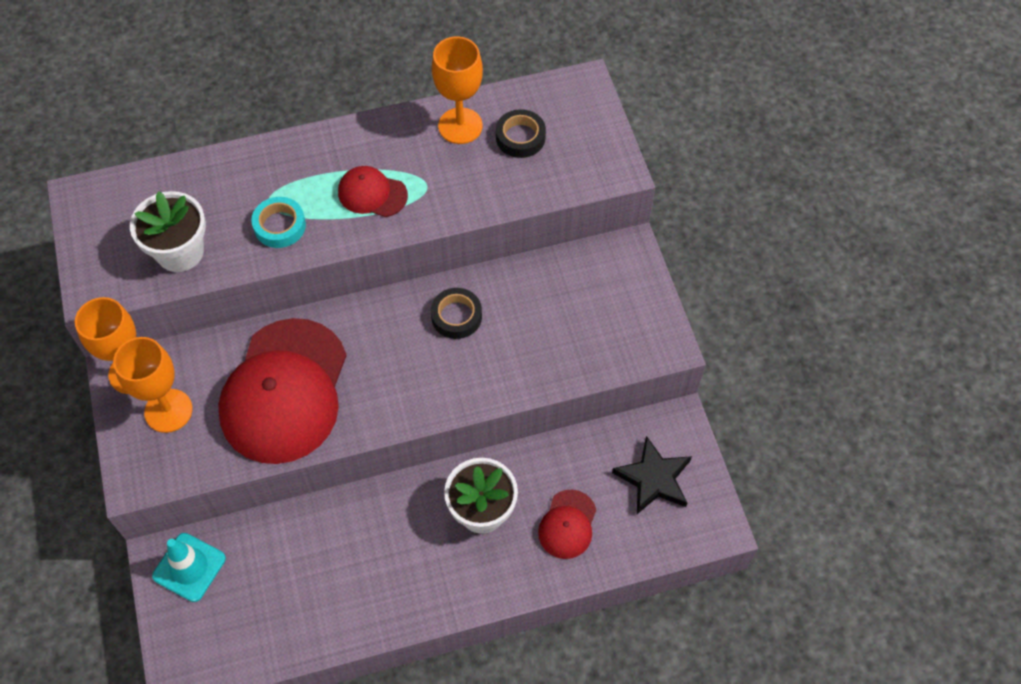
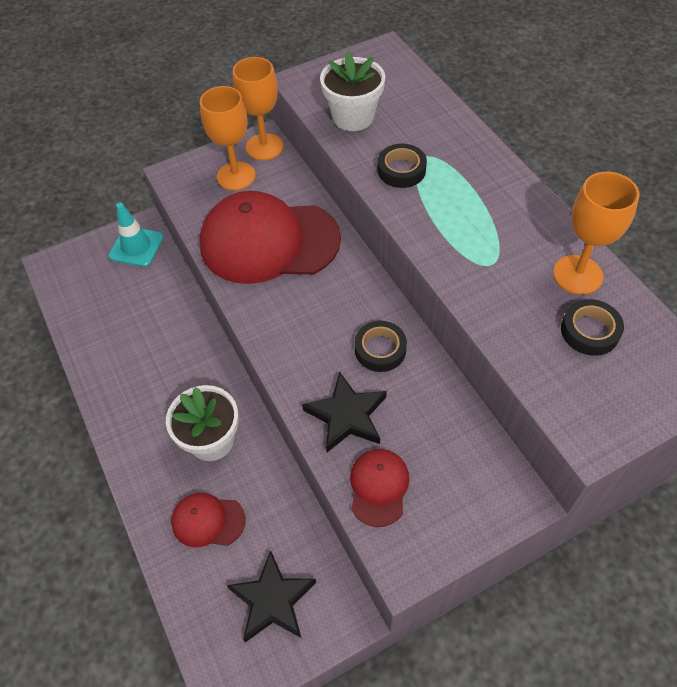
camera: 80 degrees right, 5 degrees down
turquoise tape [251,197,306,248] -> black tape [378,144,427,188]
red cap [338,166,408,217] -> red cap moved to [350,449,409,527]
none -> black star [302,371,387,452]

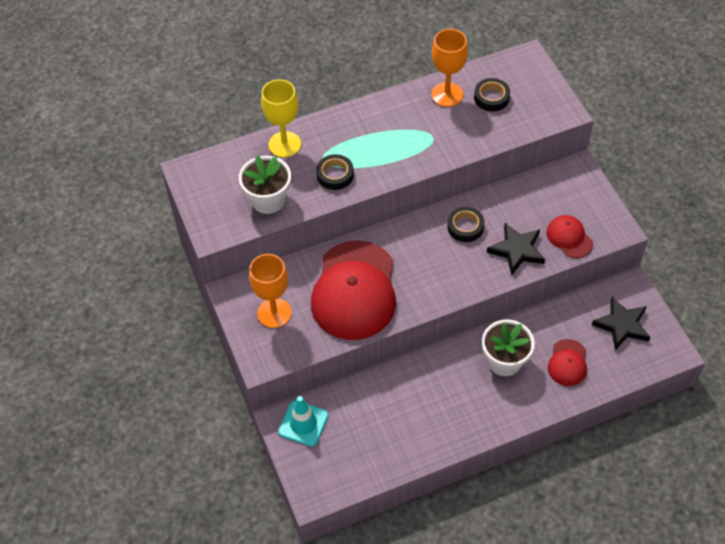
camera: 85 degrees left, 0 degrees up
orange goblet [233,57,283,160] -> none
red cap [350,449,409,527] -> red cap turned 45 degrees clockwise [547,215,593,258]
none -> yellow goblet [261,79,301,158]

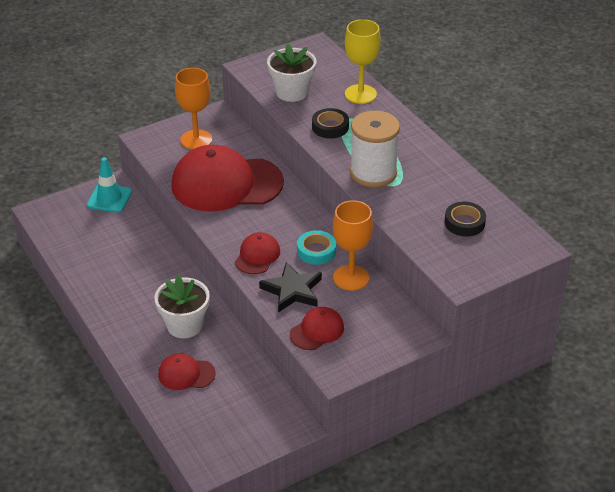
camera: 80 degrees right, 15 degrees down
orange goblet [431,29,468,107] -> orange goblet moved to [333,200,373,291]
black tape [447,207,484,242] -> turquoise tape [297,230,336,265]
black star [592,297,650,350] -> none
none -> red cap [235,232,280,274]
none -> white spool [350,111,400,188]

